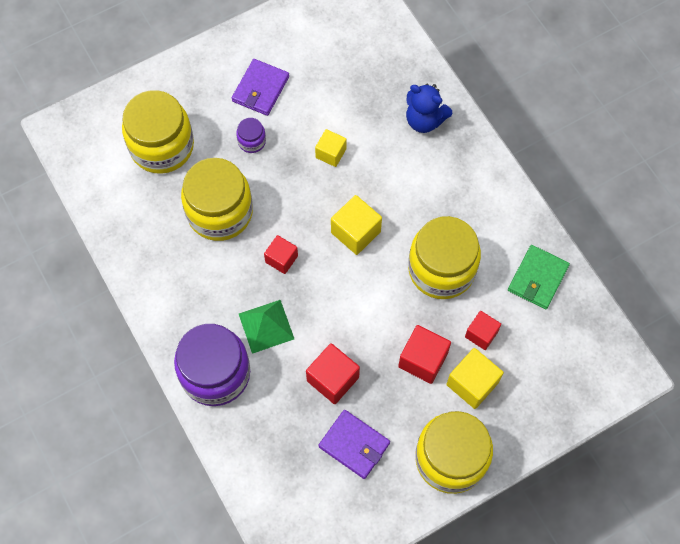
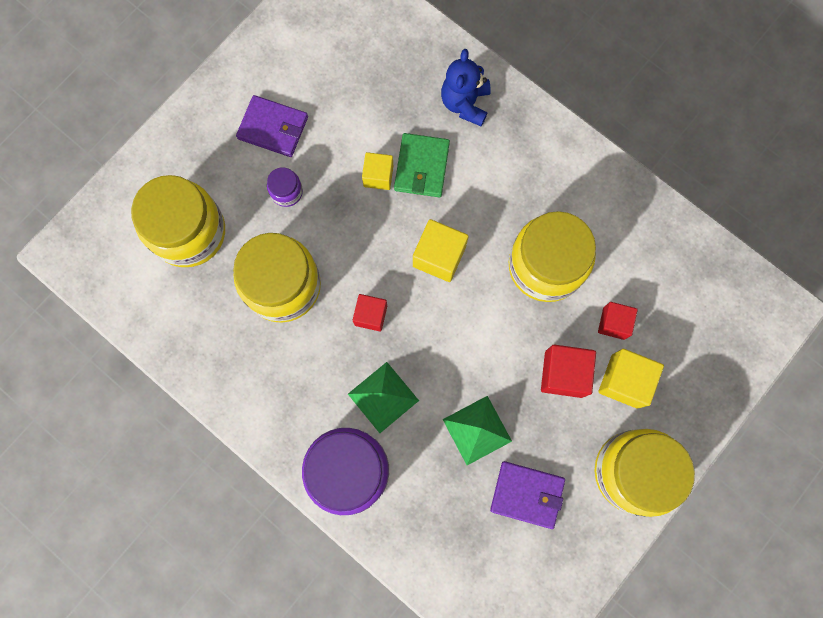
camera: 20 degrees left, 10 degrees up
purple wallet [232,59,289,116] -> purple wallet turned 75 degrees counterclockwise [236,95,308,157]
red cube [306,343,360,404] -> green pyramid [443,396,512,465]
blue teddy bear [406,84,452,133] -> blue teddy bear turned 90 degrees clockwise [441,49,491,126]
green wallet [508,245,570,309] -> green wallet moved to [394,133,450,197]

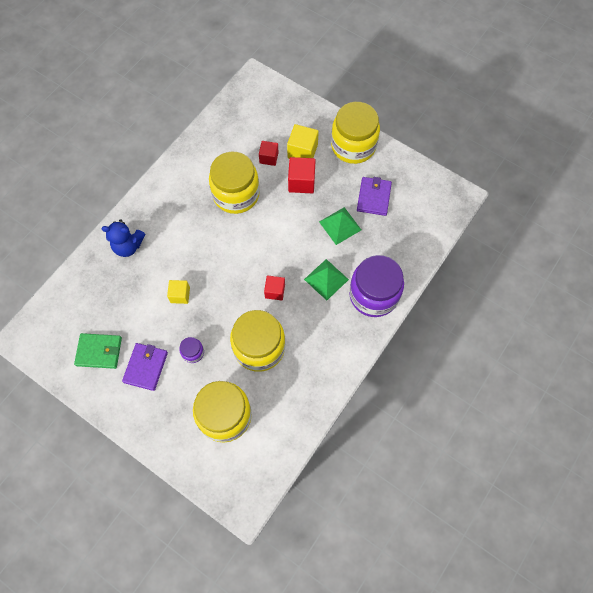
camera: 95 degrees left, 10 degrees down
green wallet [394,133,450,197] -> green wallet moved to [74,333,122,369]
yellow cube [413,219,469,282] -> none

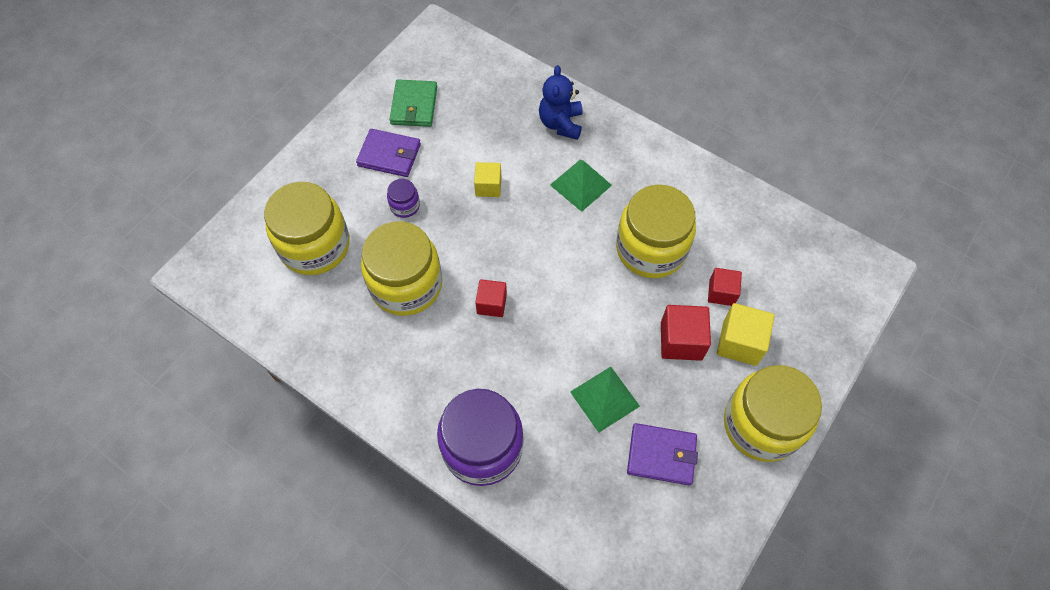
camera: 90 degrees right, 5 degrees down
green pyramid [304,259,349,300] -> green pyramid moved to [550,160,612,212]

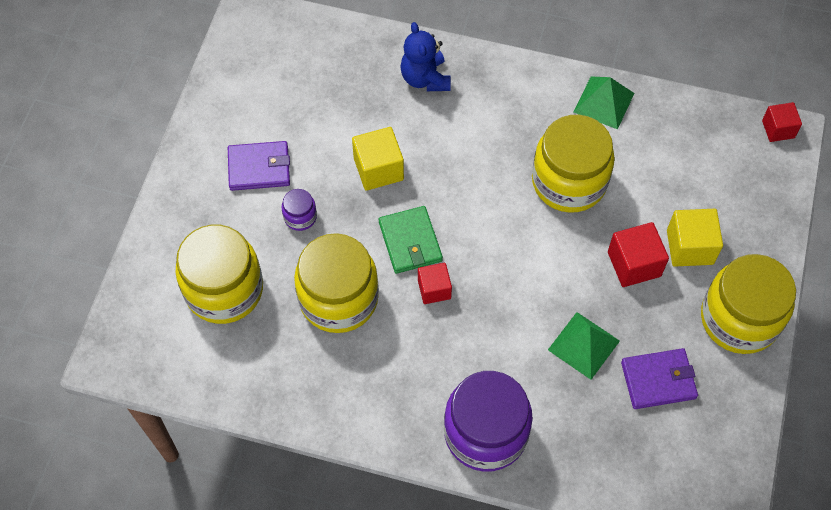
camera: 20 degrees left, 0 degrees up
green wallet [389,79,437,127] -> green wallet moved to [379,206,443,274]
yellow cube [474,162,501,197] -> yellow cube [352,127,404,191], size x1.51
green pyramid [550,160,612,212] -> green pyramid moved to [574,77,634,130]
red cube [708,268,742,306] -> red cube moved to [762,102,802,142]

